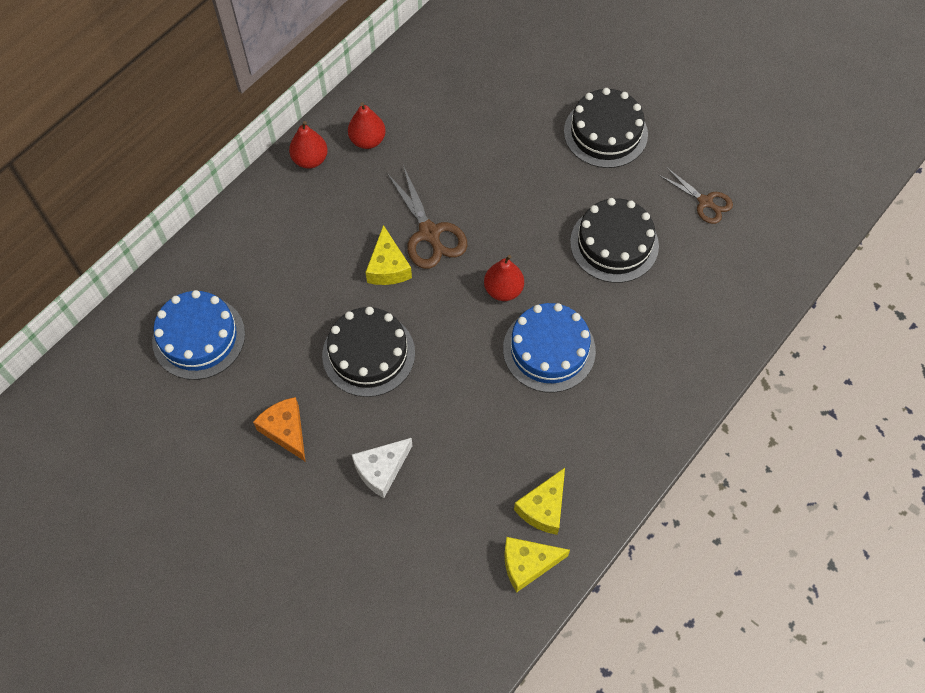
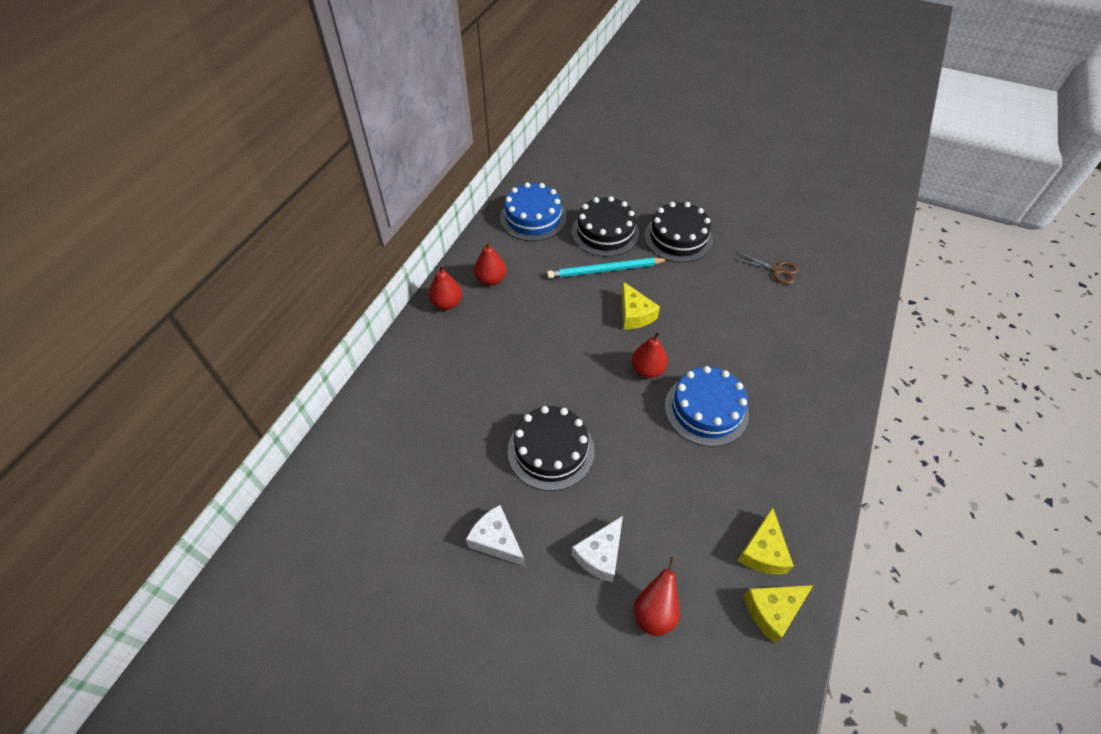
camera: 15 degrees left, 10 degrees down
blue cake [152,290,245,380] -> blue cake moved to [500,182,567,241]
orange cheese [253,397,305,461] -> white cheese [466,505,525,566]
yellow cheese [365,225,412,285] -> yellow cheese moved to [622,282,660,330]
brown scissors [387,165,468,269] -> none
black cake [570,198,659,283] -> black cake moved to [572,196,639,257]
none -> turquoise pencil [547,257,669,279]
none -> red pear [634,557,680,636]

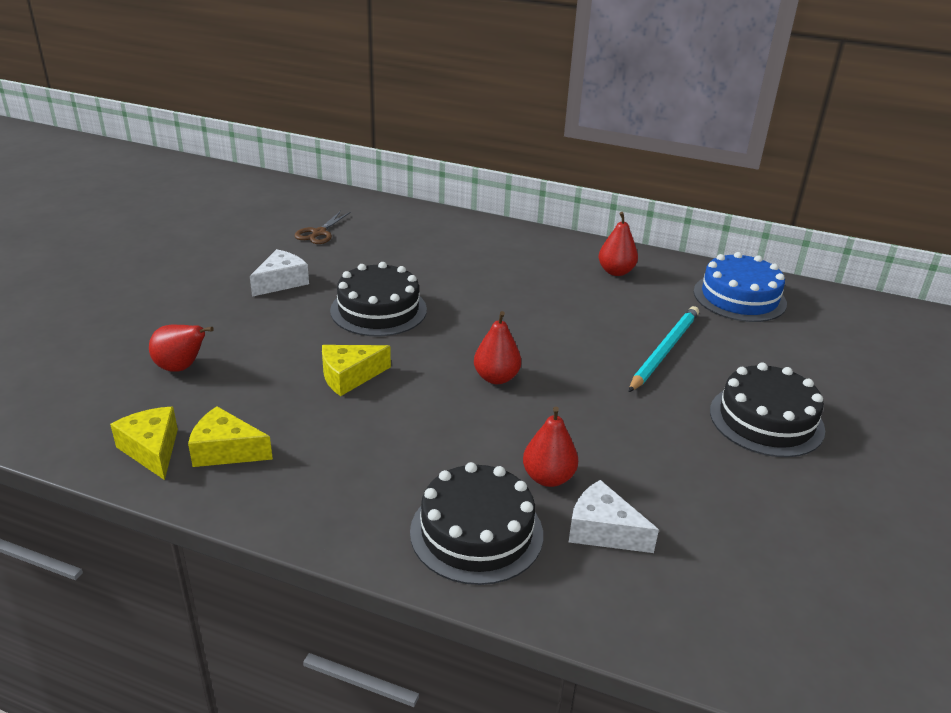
camera: 85 degrees right, 20 degrees down
red pear [429,264,462,310] -> red pear moved to [523,407,578,487]
turquoise pencil [547,257,669,279] -> turquoise pencil turned 45 degrees clockwise [629,306,699,392]
black cake [572,196,639,257] -> black cake moved to [410,462,543,585]
white cheese [572,516,623,583] -> white cheese moved to [569,480,659,553]
yellow cheese [622,282,660,330] -> yellow cheese moved to [322,345,391,396]
blue cake [665,366,749,447] -> none
brown scissors [733,252,799,284] -> brown scissors moved to [294,211,350,244]

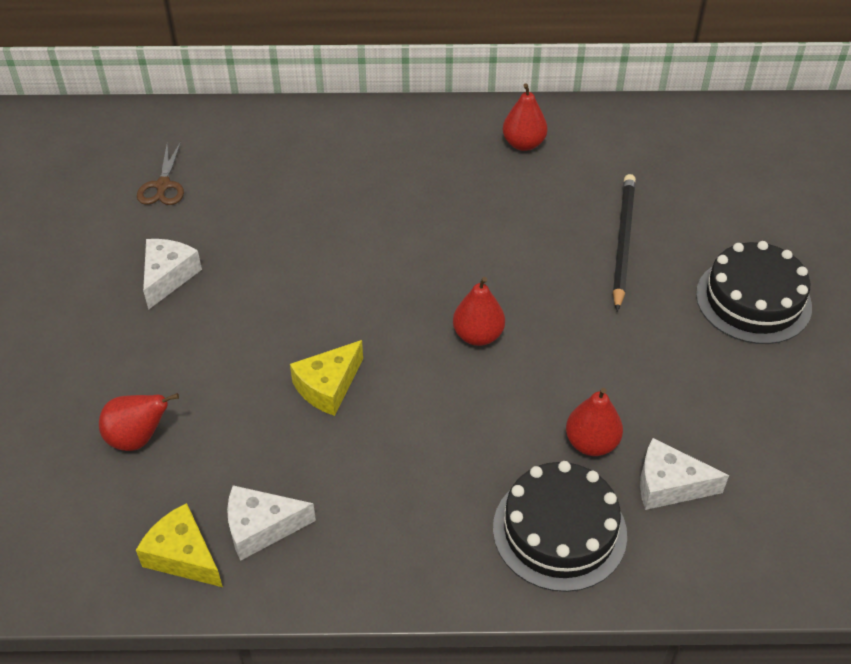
camera: 20 degrees left, 15 degrees up
yellow cheese [188,406,273,467] -> white cheese [227,485,316,561]
black cake [330,262,427,337] -> none
turquoise pencil [629,306,699,392] -> black pencil [613,174,636,311]
blue cake [694,252,787,322] -> none

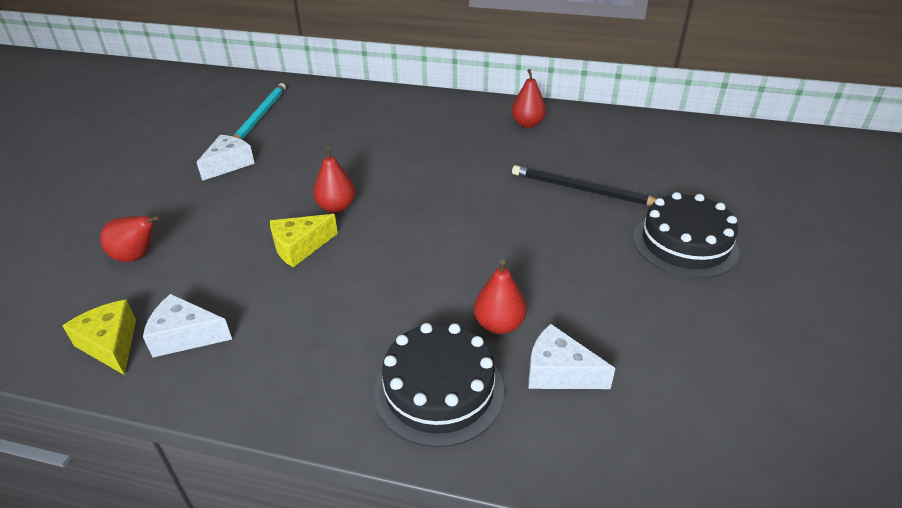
camera: 15 degrees right, 10 degrees down
brown scissors [137,142,184,205] -> turquoise pencil [233,83,286,140]
red pear [453,277,505,346] -> red pear moved to [313,147,356,213]
black pencil [613,174,636,311] -> black pencil turned 90 degrees counterclockwise [512,165,656,206]

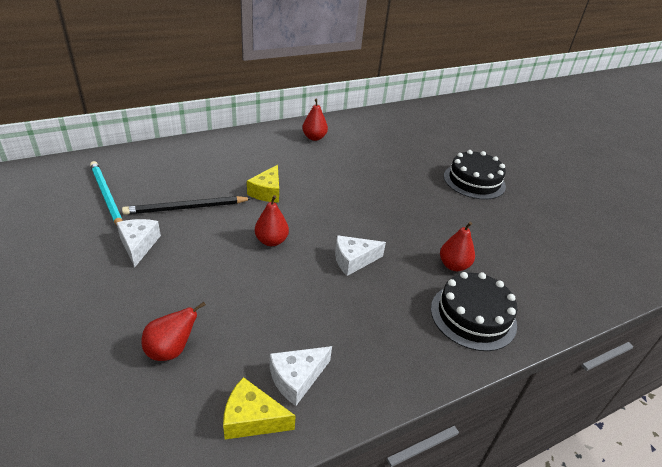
camera: 45 degrees left, 0 degrees up
yellow cheese [270,214,338,267] -> yellow cheese moved to [247,165,279,203]
black pencil [512,165,656,206] -> black pencil moved to [122,196,252,215]
white cheese [529,324,616,389] -> white cheese moved to [335,235,386,276]

